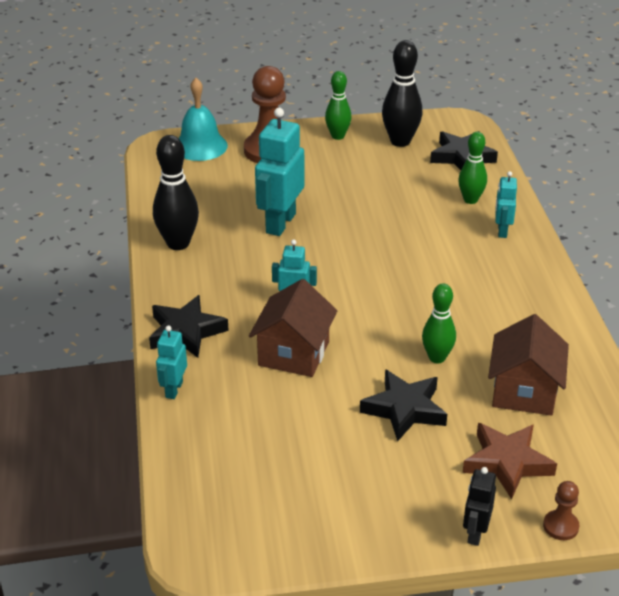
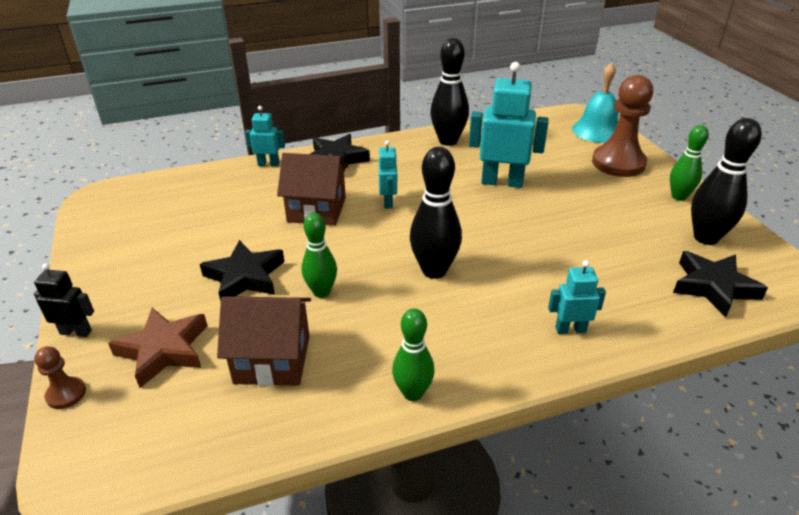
camera: 80 degrees right, 0 degrees up
green bowling pin [458,132,487,204] -> green bowling pin moved to [392,308,435,401]
none -> black bowling pin [410,147,462,279]

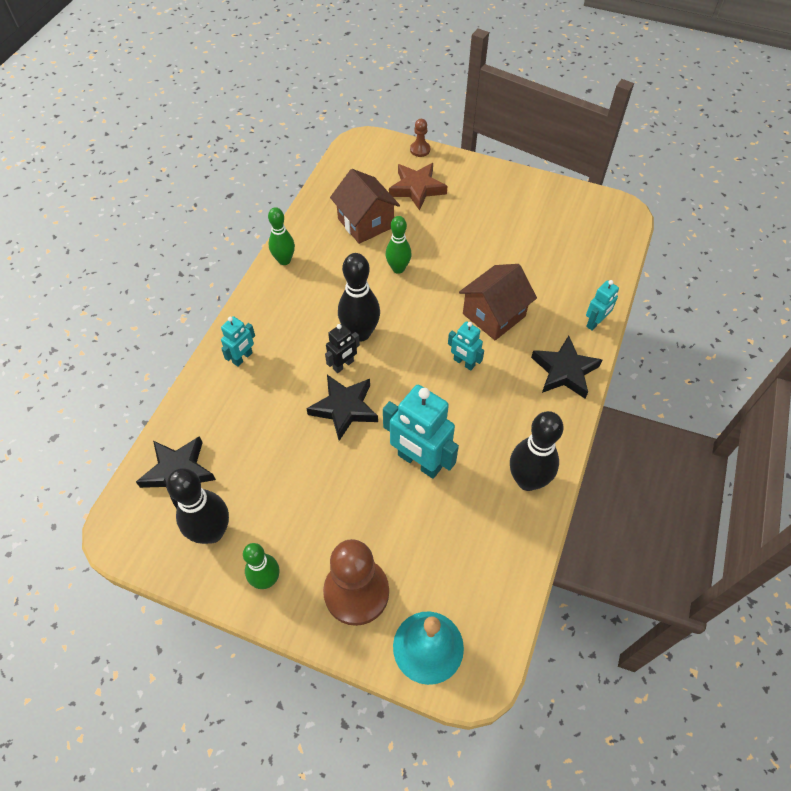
camera: 130 degrees right, 20 degrees up
black robot [34,263,94,337] -> black robot moved to [325,324,360,373]
black star [200,240,284,301] -> black star moved to [306,375,378,441]
brown house [217,296,311,386] -> brown house turned 75 degrees counterclockwise [330,169,400,244]
turquoise robot [469,62,549,188] -> turquoise robot turned 75 degrees clockwise [383,385,459,479]

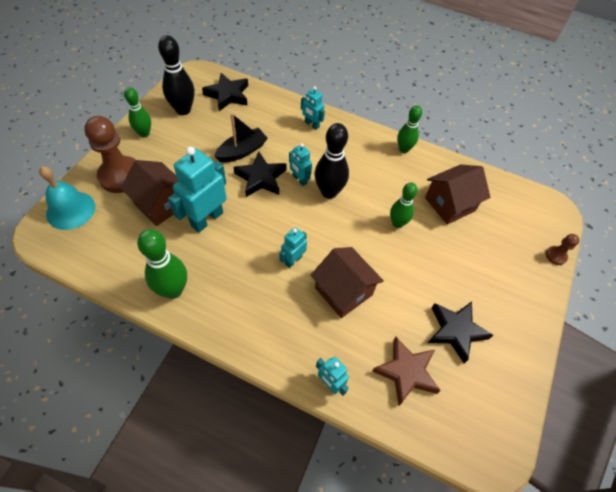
camera: 90 degrees right, 0 degrees up
black robot [325,324,360,373] -> turquoise robot [289,143,312,186]
brown star [389,163,447,211] -> brown star moved to [372,337,441,406]
black bowling pin [510,411,563,491] -> green bowling pin [137,229,187,299]
black star [531,336,602,399] -> black star moved to [428,301,493,363]
none -> brown house [120,160,179,226]
none -> black boat [214,113,268,162]

